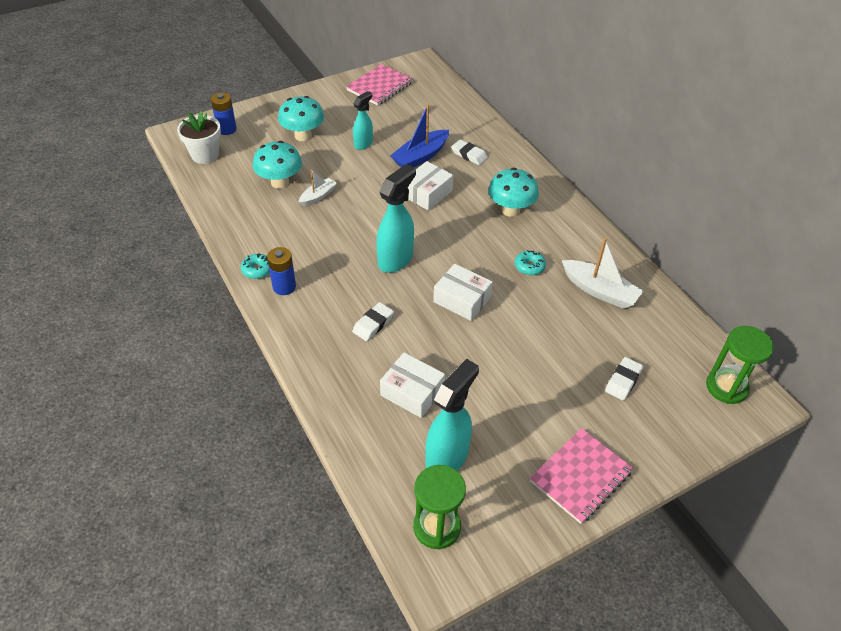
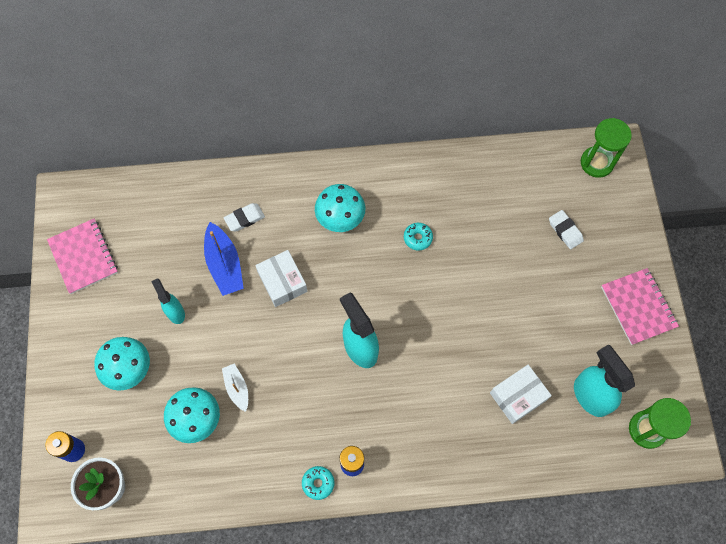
camera: 65 degrees left, 20 degrees up
white eraser [352,302,394,341] -> none
white box [433,264,493,321] -> none
white boat [562,237,643,309] -> none

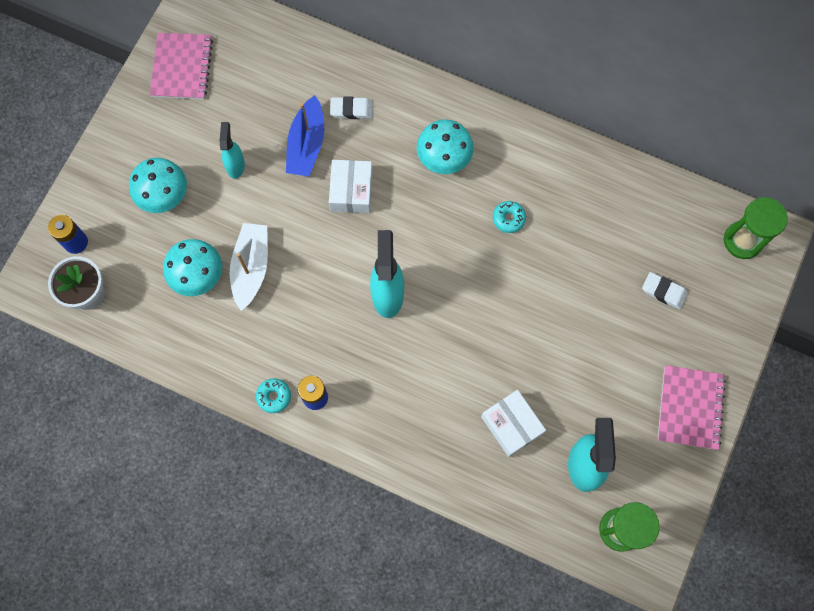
camera: 30 degrees right, 5 degrees up
white boat [222,364,248,412] -> white boat [230,223,268,311], size x1.68
white box [490,365,552,424] -> white box turned 60 degrees clockwise [481,390,546,457]
white eraser [549,210,584,249] -> white eraser turned 60 degrees counterclockwise [642,272,688,309]

